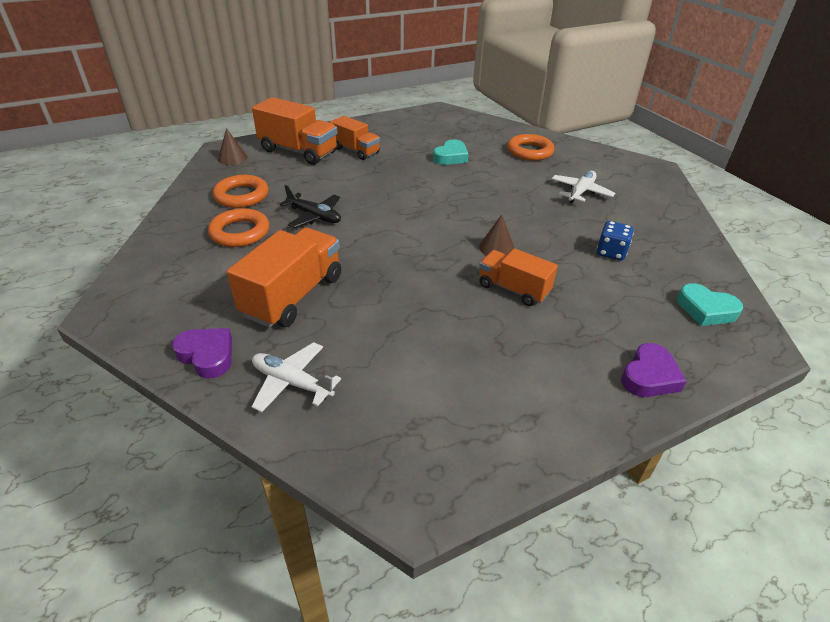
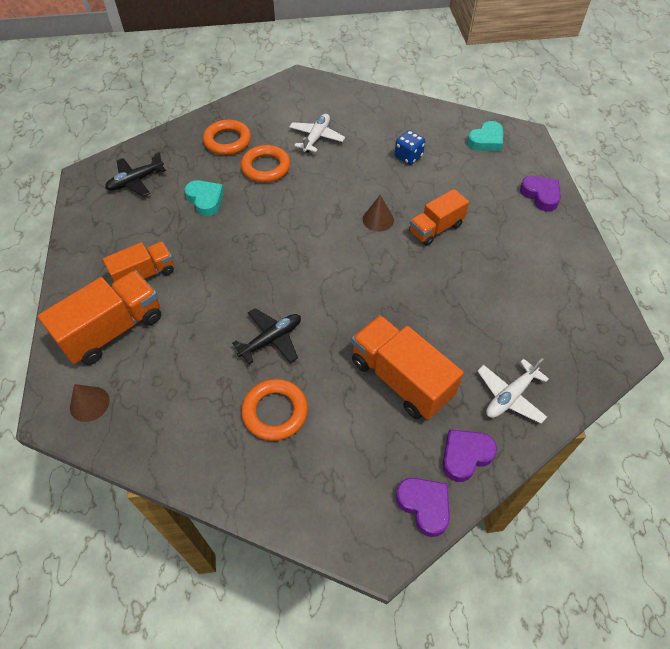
camera: 70 degrees left, 15 degrees up
orange ring [213,175,268,208] -> orange ring moved to [241,145,290,183]
white plane [551,171,615,203] -> white plane turned 60 degrees clockwise [289,114,345,153]
none -> black plane [105,152,166,197]
none -> purple heart [396,478,450,537]

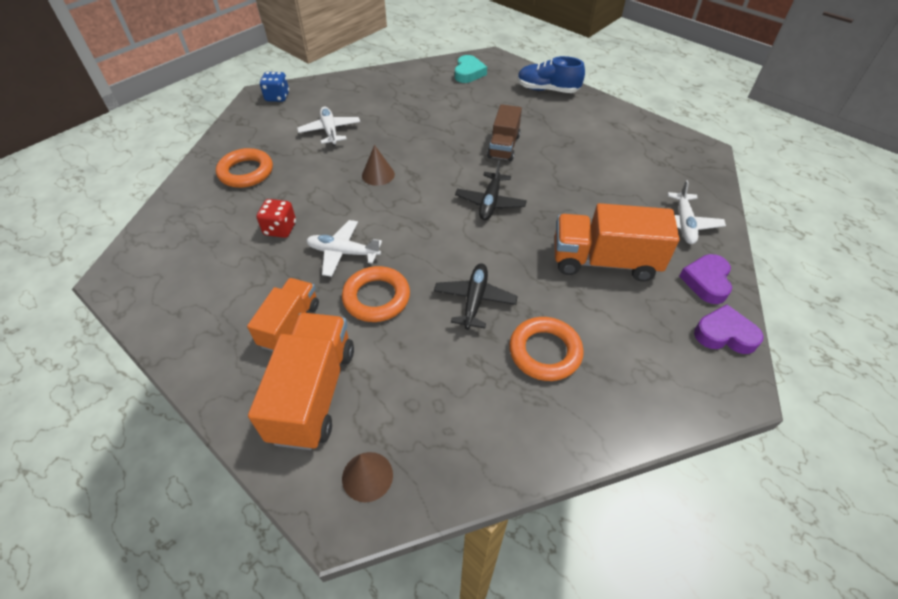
camera: 40 degrees left, 5 degrees down
black plane [105,152,166,197] -> black plane moved to [455,160,527,220]
turquoise heart [184,180,224,216] -> red dice [256,199,296,238]
orange ring [241,145,290,183] -> orange ring moved to [342,266,410,322]
brown cone [363,195,394,232] -> brown cone moved to [362,145,395,186]
blue dice [395,130,425,165] -> blue dice moved to [260,72,289,102]
orange truck [409,189,469,246] -> brown truck [487,104,522,161]
purple heart [520,176,561,211] -> blue shoe [517,56,585,93]
none -> white plane [306,220,382,277]

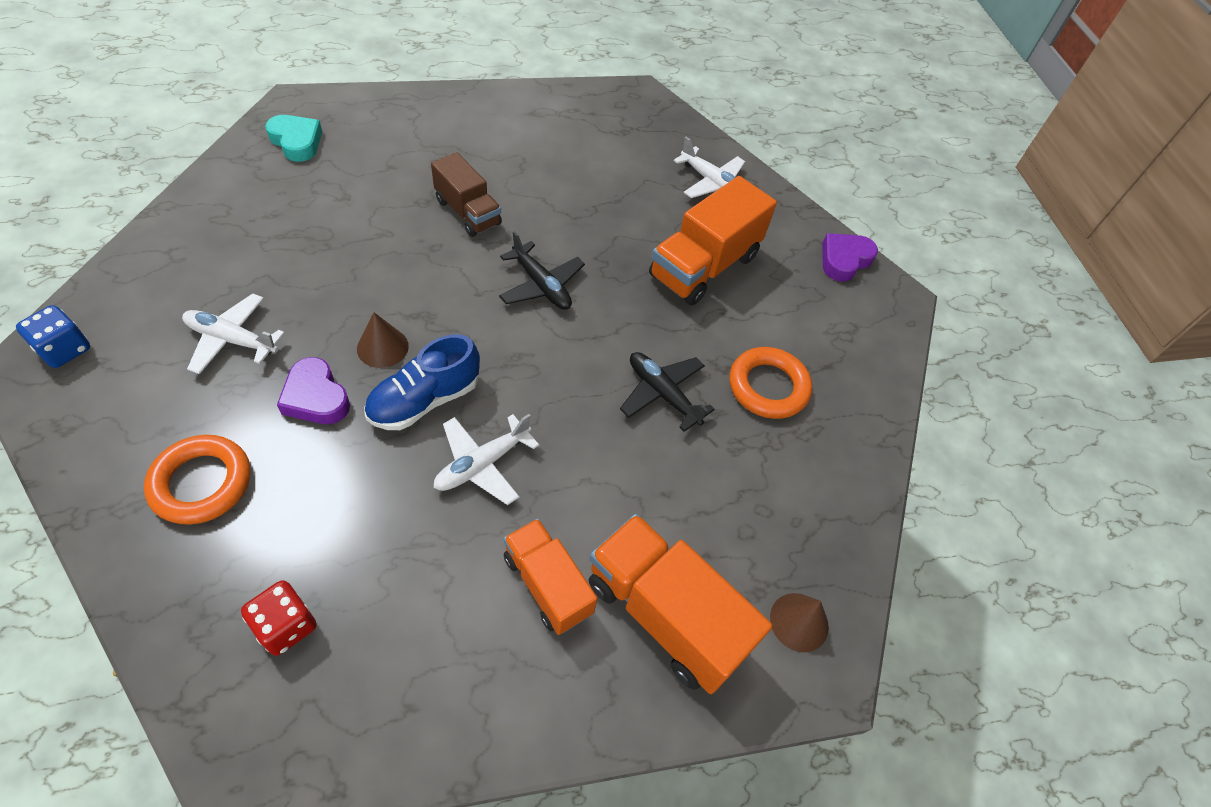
camera: 60 degrees left, 5 degrees up
red dice [256,199,296,238] -> red dice moved to [241,580,317,656]
orange ring [342,266,410,322] -> none
blue shoe [517,56,585,93] -> blue shoe moved to [364,334,480,430]
purple heart [679,254,732,304] -> purple heart moved to [277,357,350,424]

